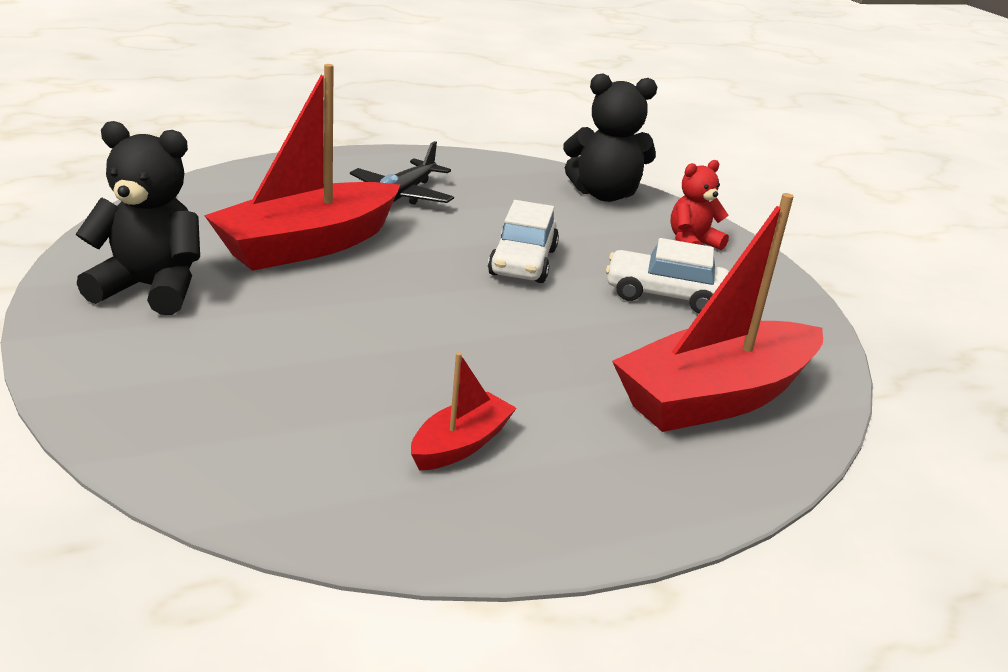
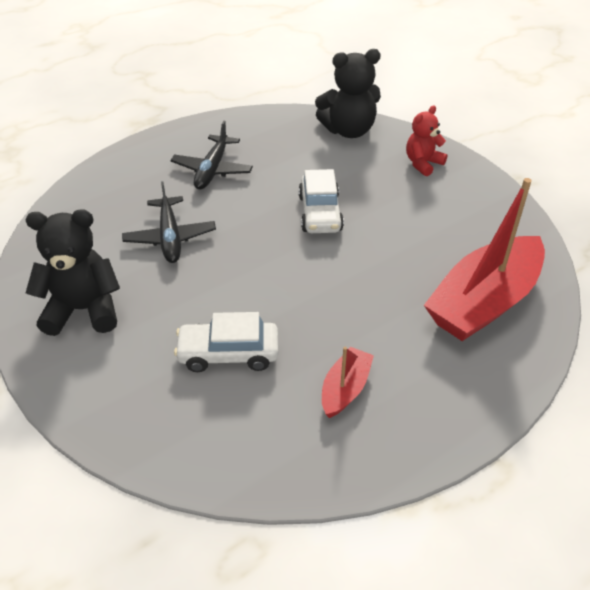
camera: 10 degrees left, 15 degrees up
red boat [204,64,400,271] -> black plane [122,181,216,263]
white car [606,238,729,313] -> white car moved to [174,312,279,372]

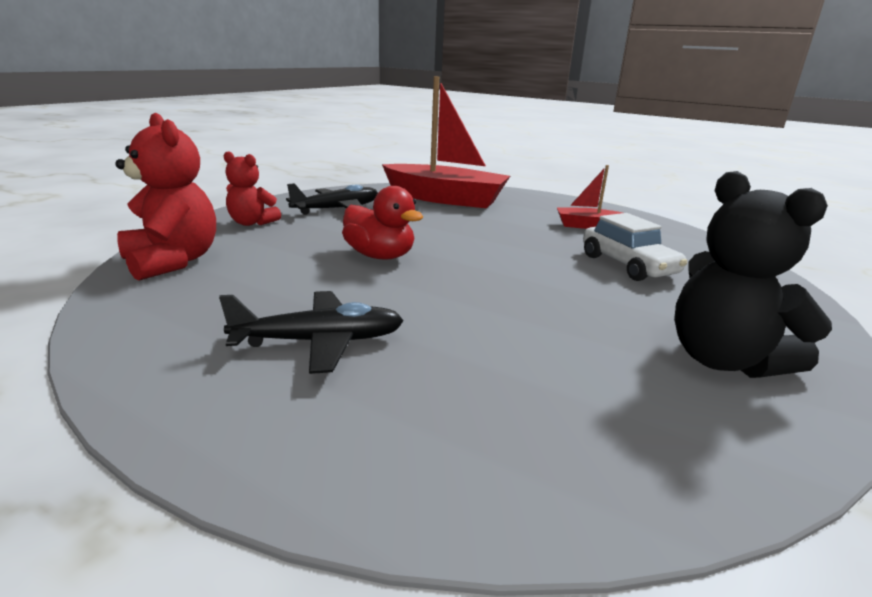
camera: 115 degrees left, 20 degrees down
black plane [122,181,216,263] -> black plane moved to [286,183,378,215]
white car [298,169,344,233] -> red duck [342,186,423,260]
black teddy bear [315,49,381,138] -> red teddy bear [115,113,216,280]

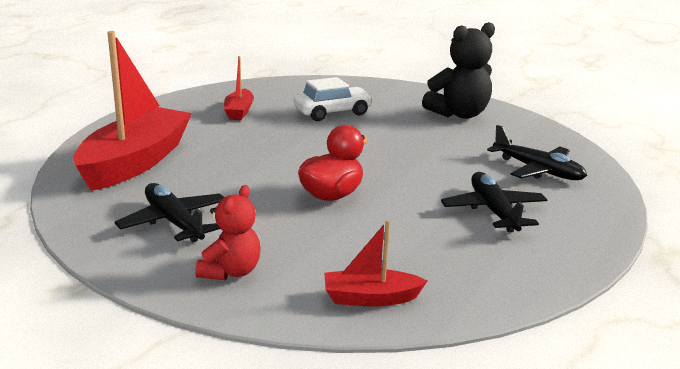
camera: 90 degrees left, 0 degrees up
red teddy bear [115,113,216,280] -> red boat [324,220,427,307]
none -> black plane [487,125,587,180]

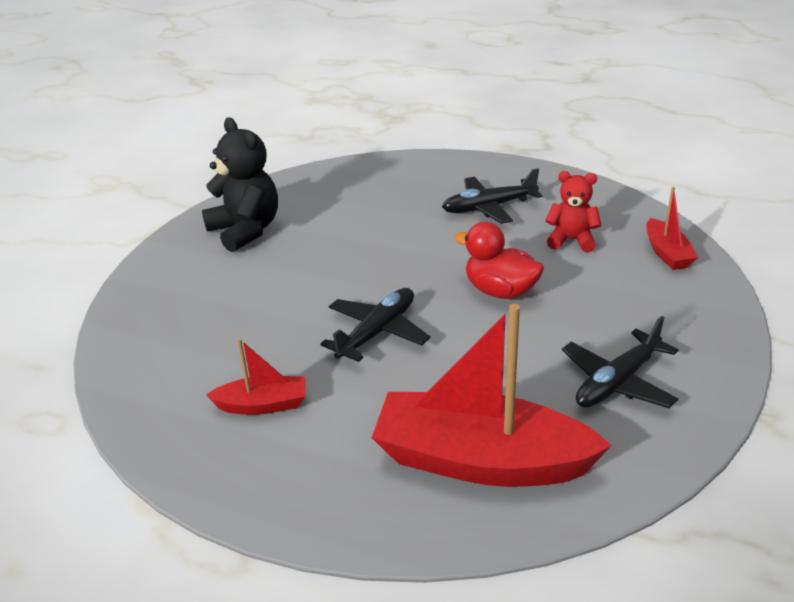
camera: 95 degrees left, 10 degrees up
red teddy bear [195,185,261,280] -> red teddy bear moved to [545,171,601,252]
white car [294,77,373,121] -> none
black plane [487,125,587,180] -> black plane moved to [320,288,431,362]

